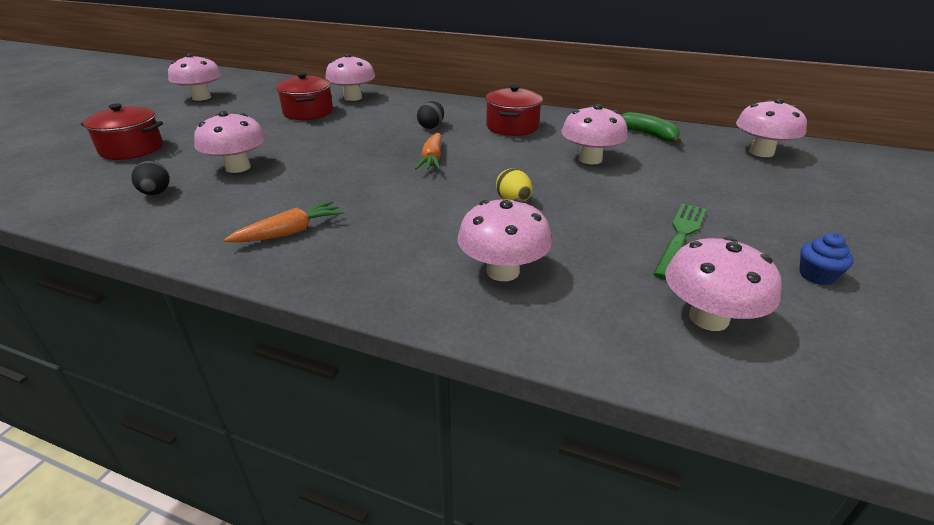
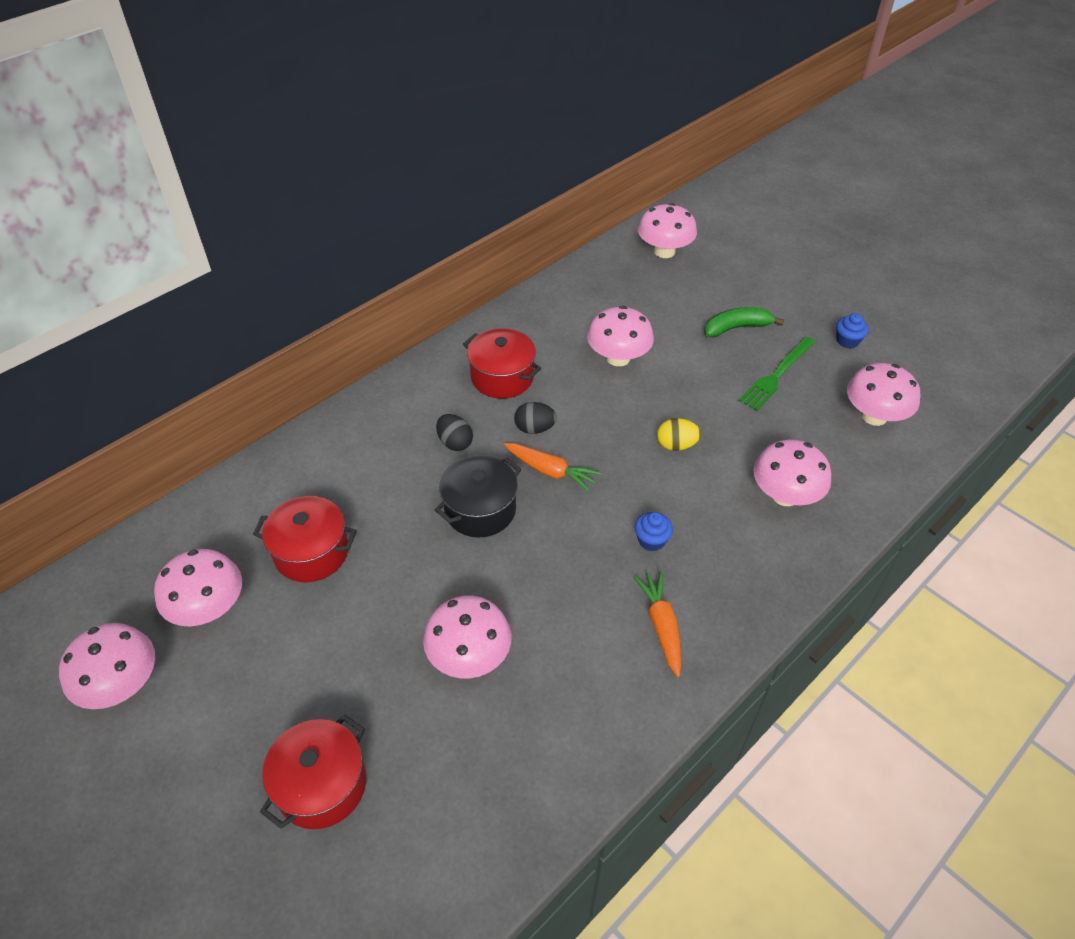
camera: 65 degrees left, 15 degrees up
black egg [131,161,170,195] -> black egg moved to [514,402,557,434]
pink mushroom [325,54,375,101] -> pink mushroom moved to [154,549,242,626]
green banana [621,112,681,144] -> green banana moved to [704,307,784,337]
green fork [653,203,706,280] -> green fork turned 105 degrees counterclockwise [739,337,815,411]
none -> black pot [435,455,521,538]
none -> blue cupcake [635,512,673,551]

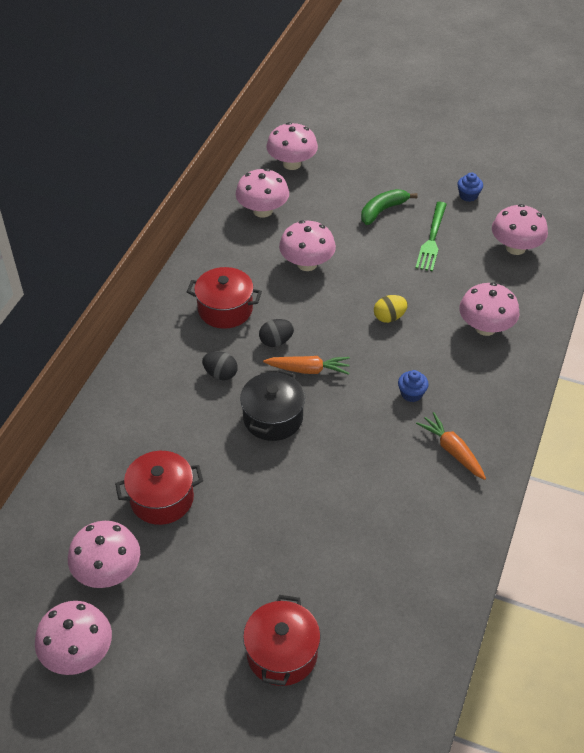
camera: 25 degrees left, 0 degrees up
pink mushroom [423,596,512,678] -> pink mushroom moved to [236,168,289,218]

